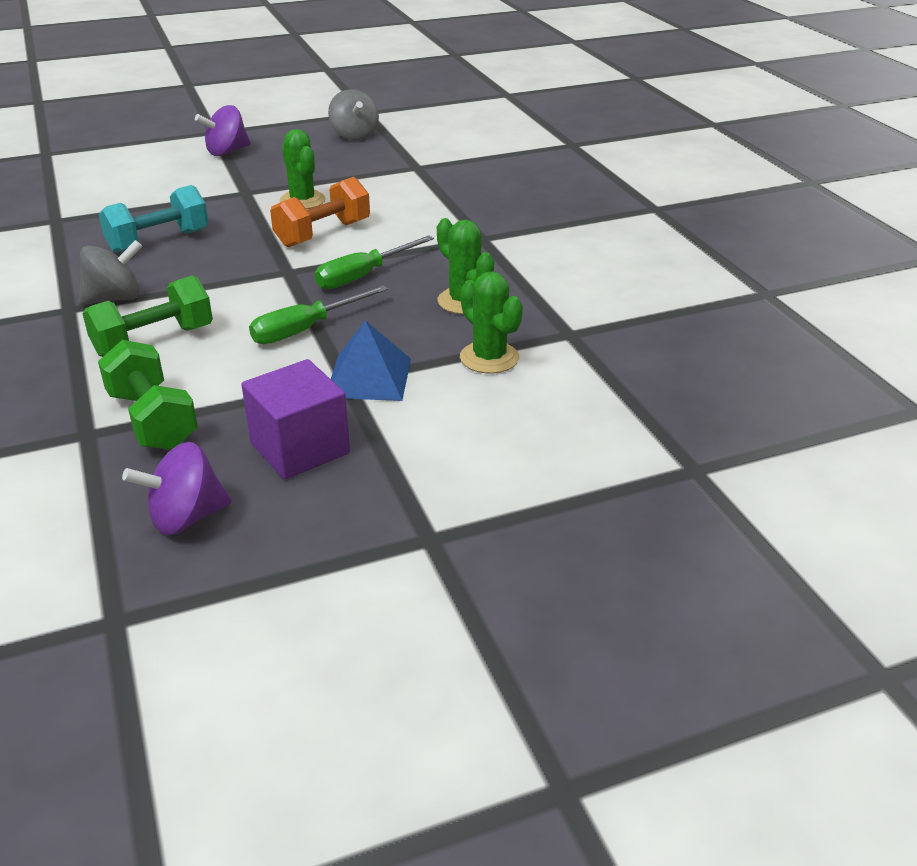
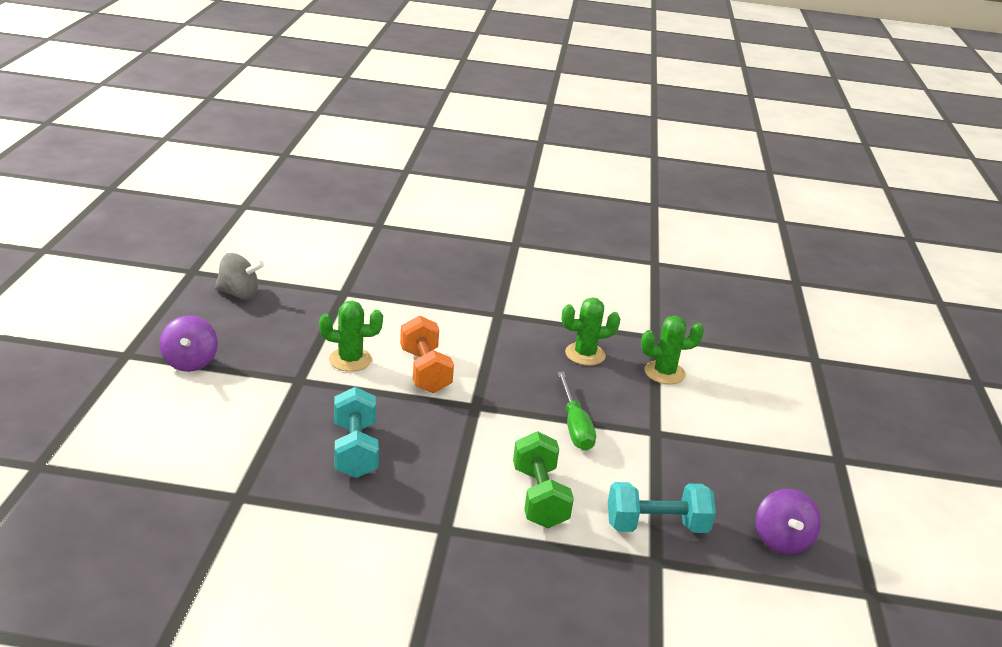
camera: 65 degrees left, 5 degrees down
grey spinning top [79,240,142,305] -> none
green dumbbell [98,340,198,450] -> turquoise dumbbell [608,482,716,533]
purple cube [241,359,350,479] -> none
green screwdriver [315,235,434,289] -> none
blue pyramid [331,320,411,401] -> none

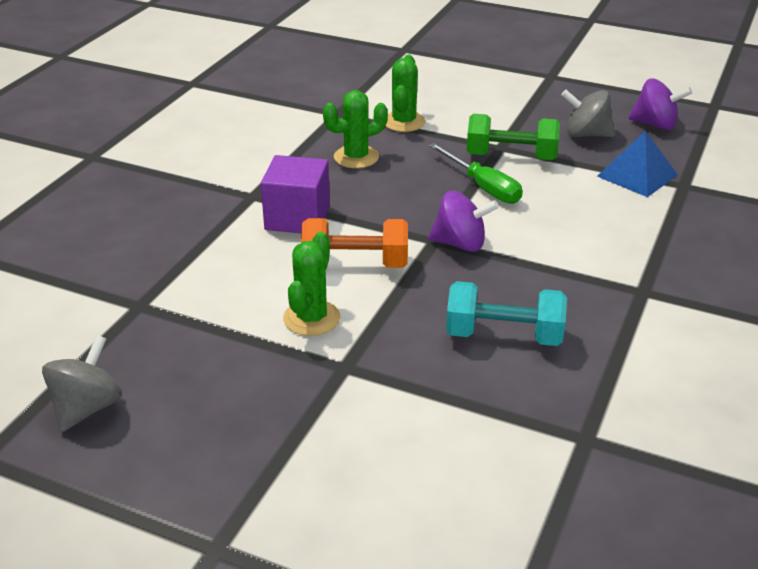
camera: 70 degrees left, 5 degrees up
purple spinning top [160,315,218,372] -> purple spinning top moved to [428,191,499,252]
green dumbbell [513,431,574,528] -> green dumbbell moved to [467,114,560,160]
green screwdriver [557,372,596,451] -> green screwdriver turned 45 degrees clockwise [429,143,523,204]
green cactus [562,297,620,365] -> green cactus turned 60 degrees clockwise [323,90,388,168]
turquoise dumbbell [608,482,716,533] -> blue pyramid [597,131,678,197]
none -> purple cube [261,155,330,233]
none -> grey spinning top [561,90,615,137]

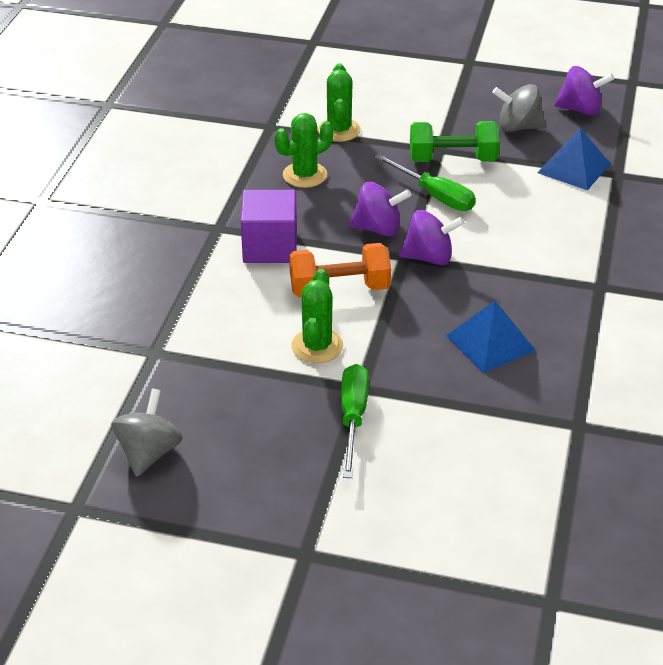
camera: 10 degrees left, 5 degrees up
turquoise dumbbell [446,281,567,346] -> blue pyramid [446,301,535,373]
none -> green screwdriver [341,364,369,478]
none -> purple spinning top [349,182,412,236]

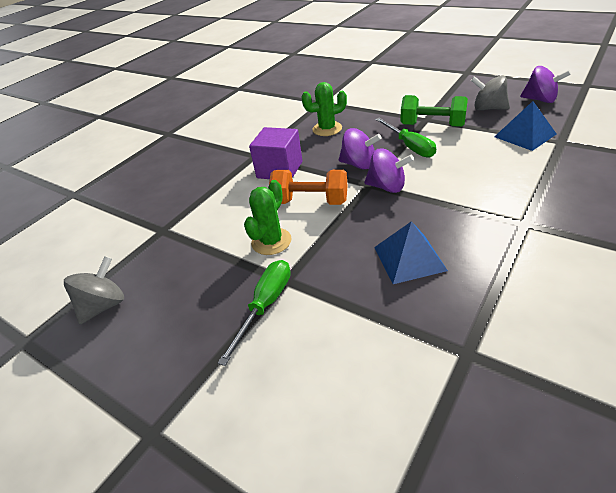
camera: 25 degrees right, 0 degrees up
green cactus [318,63,361,142] -> none

